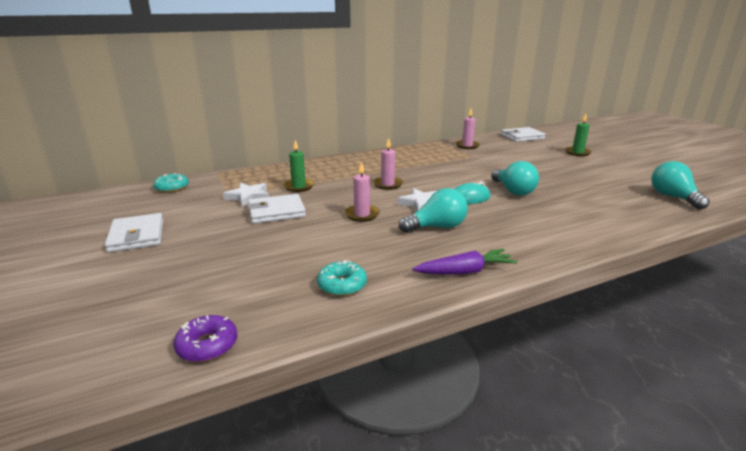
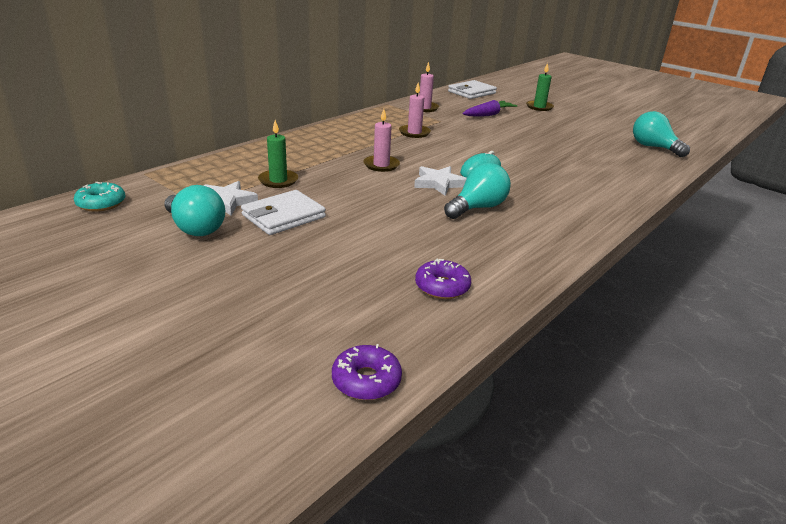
camera: 25 degrees left, 5 degrees up
white wallet [105,213,163,252] -> none
turquoise donut [317,260,367,296] -> purple donut [415,259,471,299]
pink candle [344,161,380,222] -> pink candle moved to [399,83,431,138]
purple carrot [413,249,518,275] -> purple carrot moved to [462,100,518,117]
turquoise light bulb [491,161,539,196] -> turquoise light bulb moved to [164,185,225,236]

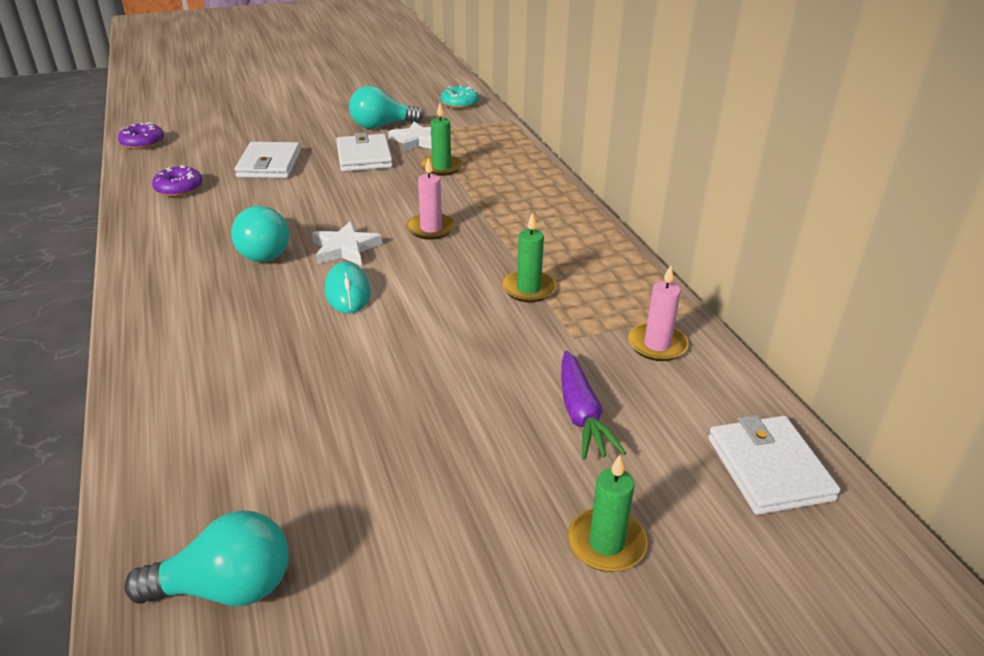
camera: 120 degrees right, 5 degrees up
pink candle [399,83,431,138] -> green candle [502,212,556,302]
none -> white wallet [235,142,301,178]

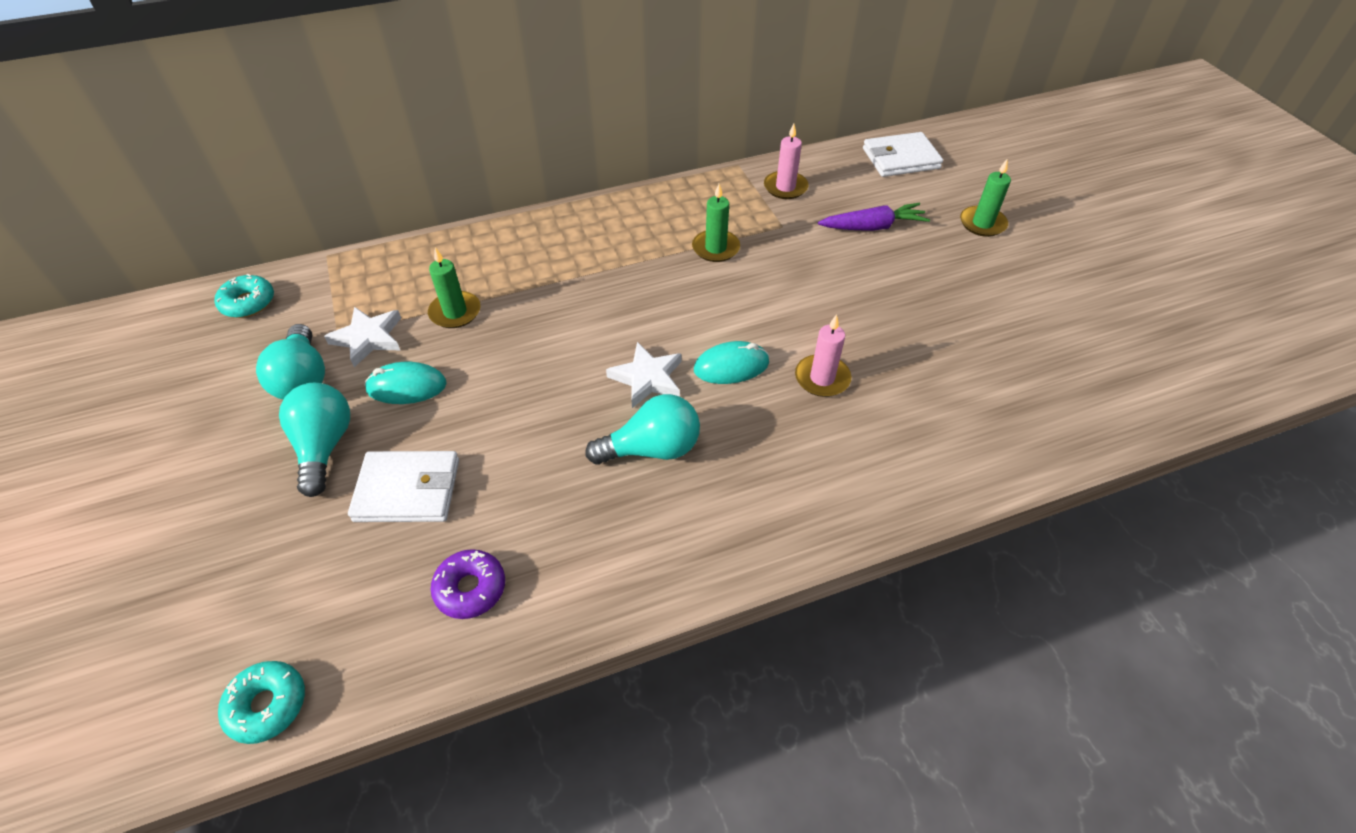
camera: 90 degrees left, 15 degrees up
purple donut [118,122,164,149] -> turquoise donut [218,661,305,744]
turquoise light bulb [124,510,288,606] -> turquoise light bulb moved to [279,383,350,497]
white wallet [336,132,393,172] -> turquoise mouse [365,362,447,404]
pink candle [407,157,455,240] -> pink candle moved to [795,314,851,397]

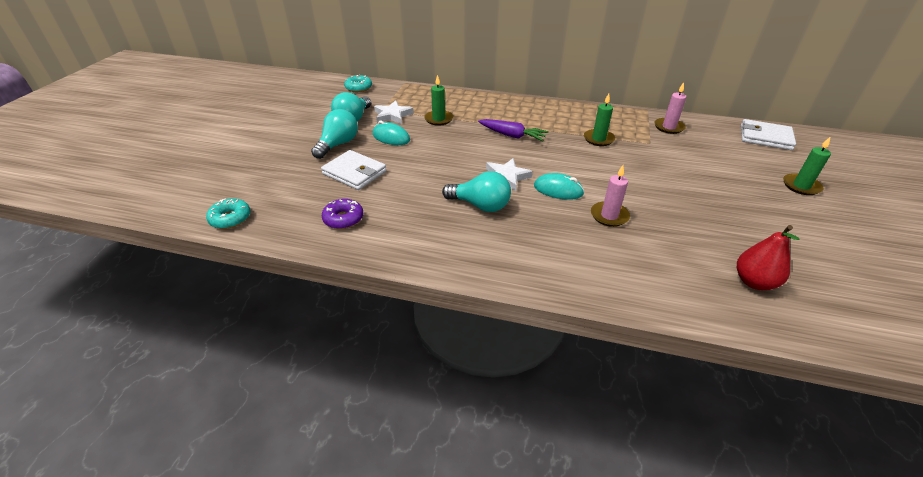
camera: 35 degrees right, 10 degrees down
purple carrot [818,203,930,231] -> purple carrot moved to [478,119,549,141]
none -> red pear [737,225,800,290]

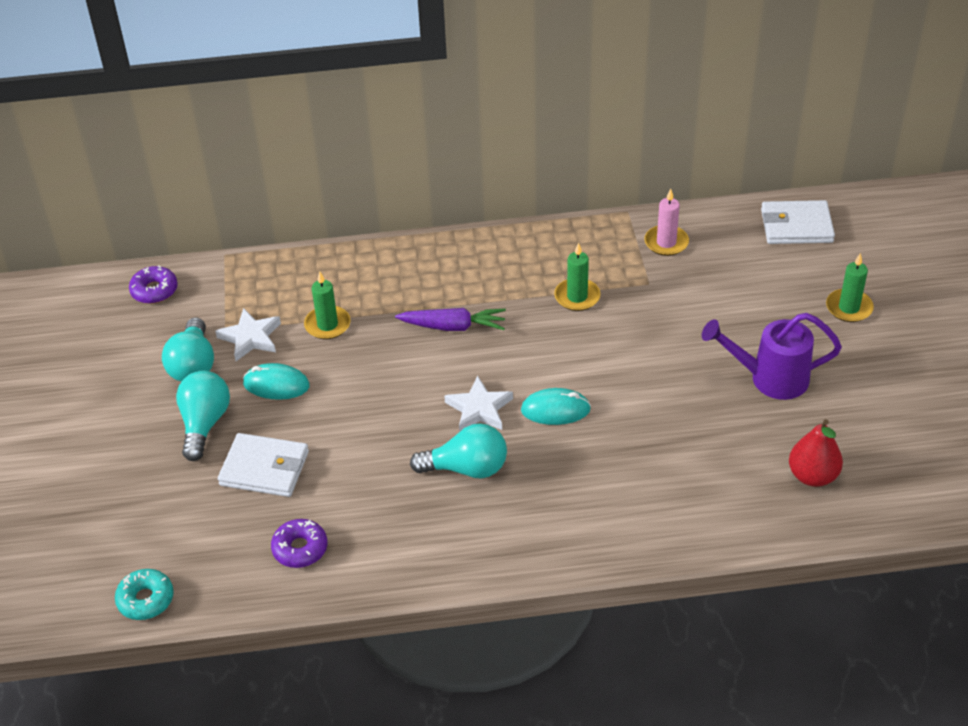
camera: 20 degrees left, 5 degrees up
turquoise donut [344,75,372,92] -> purple donut [129,265,178,304]
pink candle [591,165,630,227] -> none
none -> purple watering can [702,313,842,400]

